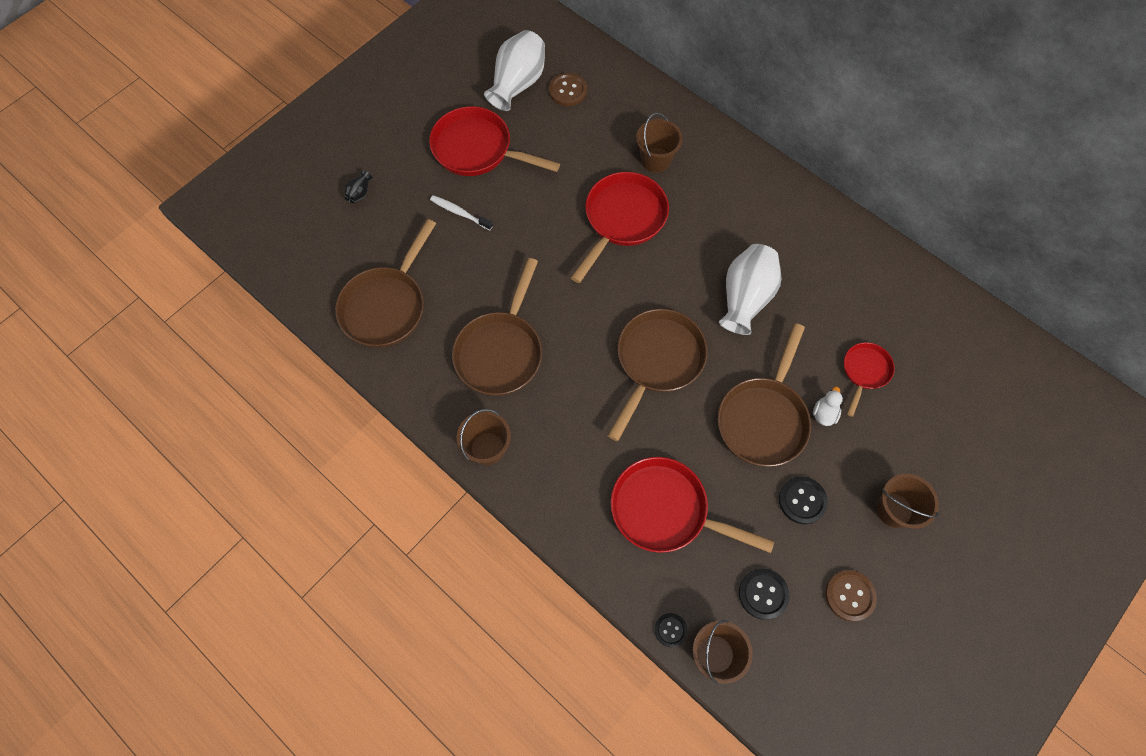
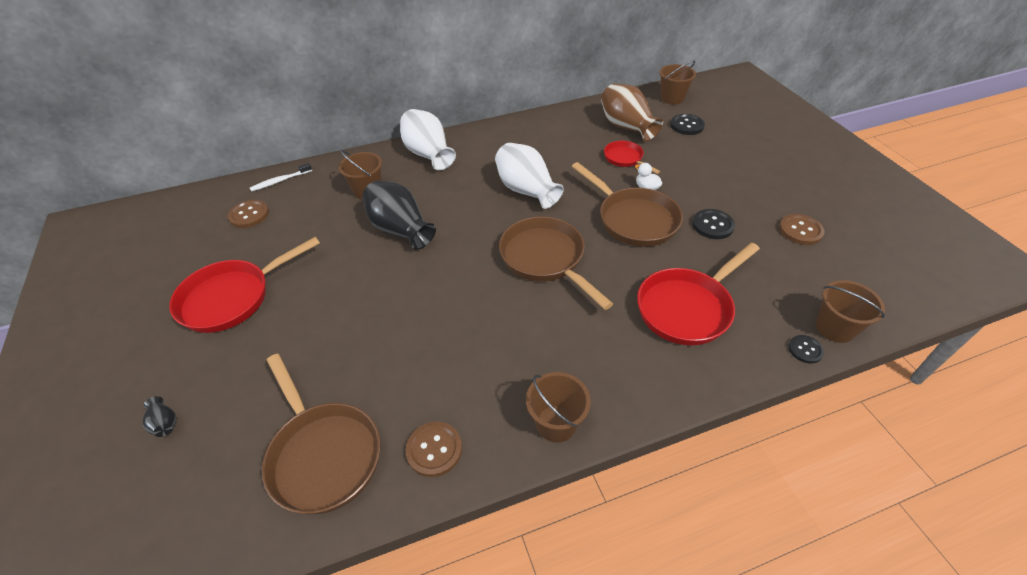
camera: 60 degrees left, 20 degrees down
white toothbrush [430,195,493,230] -> white toothbrush moved to [250,163,312,192]
brown pan [452,258,542,396] -> none
white vase [484,30,545,111] -> white vase moved to [400,109,456,170]
red pan [571,172,669,283] -> black vase [362,180,436,250]
black button [739,568,790,620] -> black button moved to [670,114,705,135]
brown bucket [877,474,939,529] -> brown bucket moved to [659,61,696,104]
none -> brown button [405,422,462,477]
none -> brown vase [601,83,663,141]

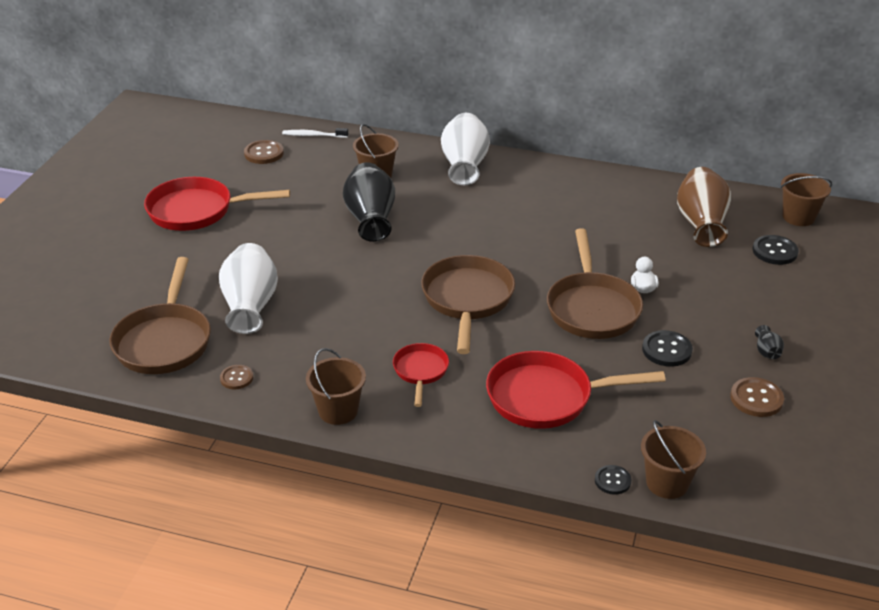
camera: 35 degrees right, 10 degrees down
black vase [143,396,176,437] -> black vase moved to [755,325,784,359]
brown button [405,422,462,477] -> brown button [220,365,253,389], size x0.65
white vase [495,143,564,209] -> white vase moved to [219,243,278,334]
red pan [604,141,660,174] -> red pan moved to [393,343,449,407]

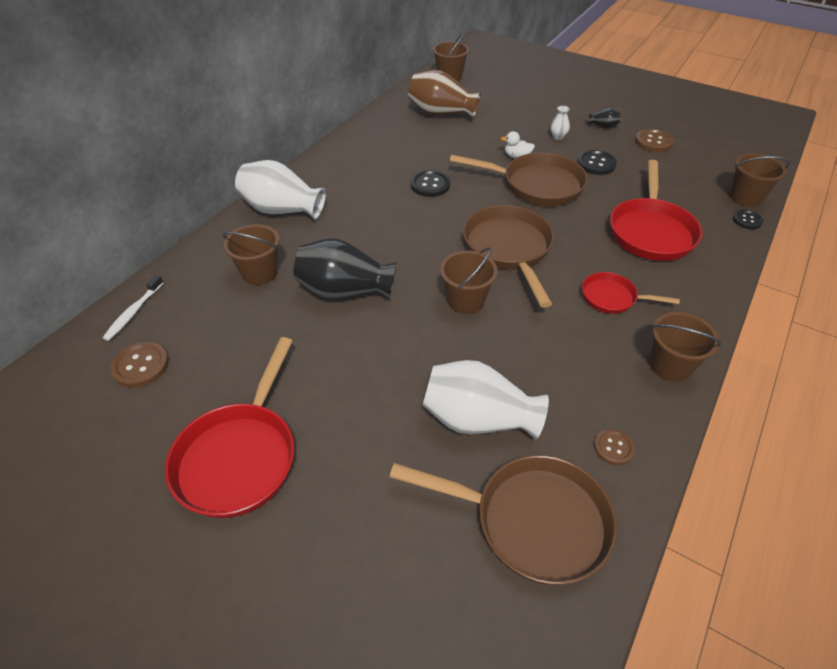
camera: 75 degrees left, 10 degrees up
brown pan [421,255,515,354] -> brown pan turned 60 degrees clockwise [463,205,554,308]
black button [753,235,799,265] -> black button moved to [411,170,450,197]
none -> brown bucket [440,247,498,314]
none -> white vase [550,106,570,140]

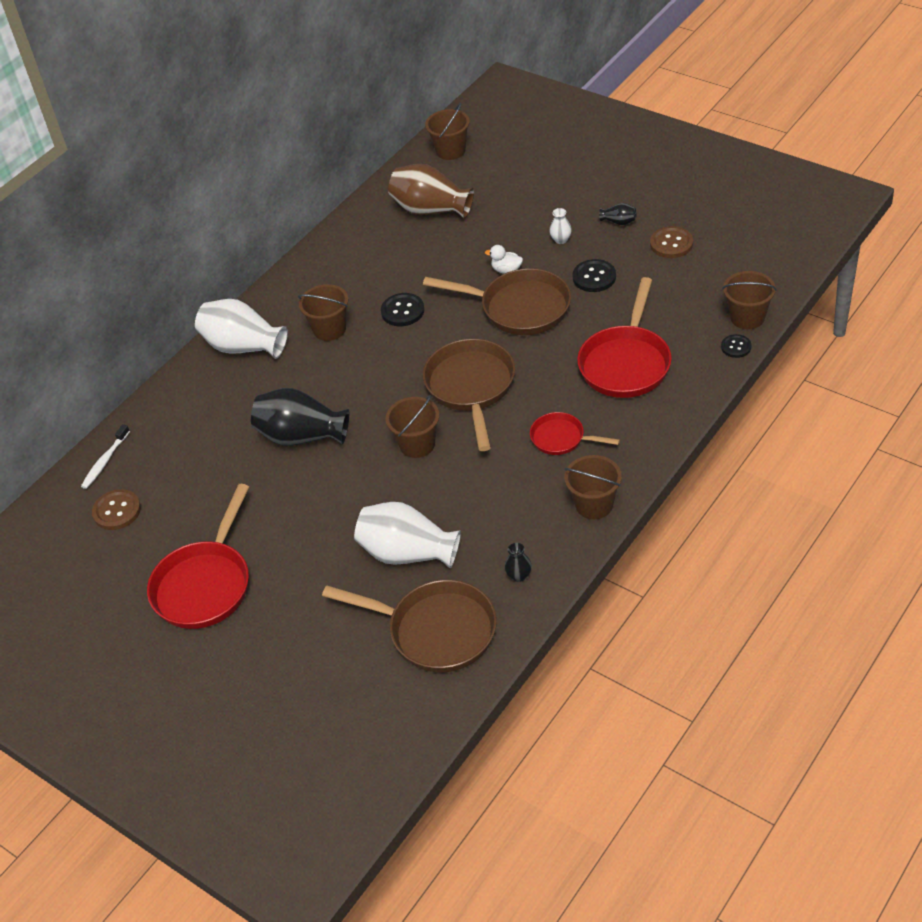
camera: 10 degrees right, 0 degrees up
brown bucket [222,224,280,285] -> brown bucket moved to [298,284,348,341]
brown button [594,429,635,465] -> black vase [504,543,532,582]

